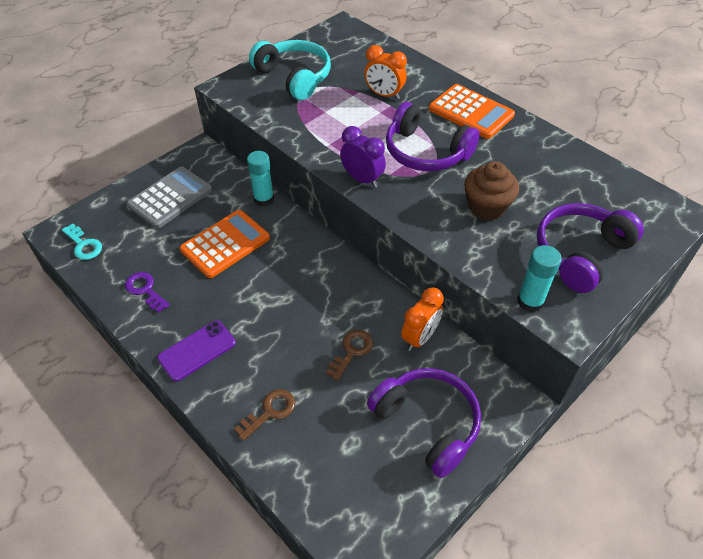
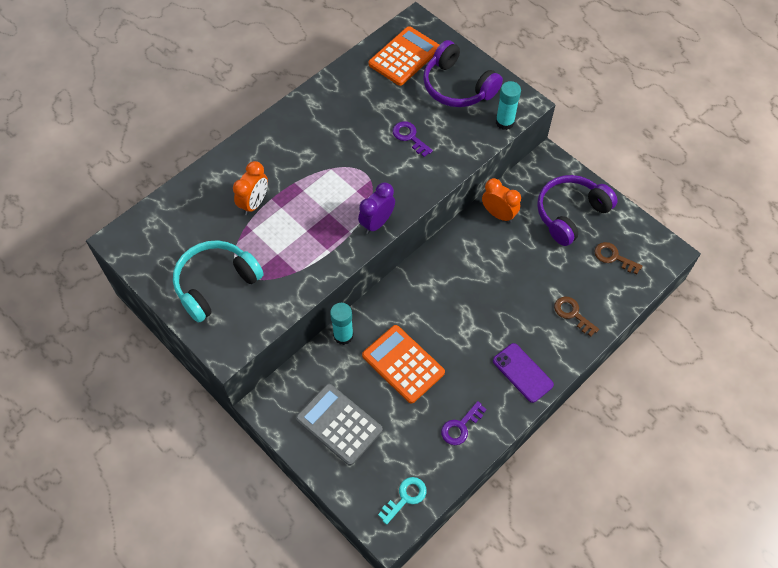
camera: 90 degrees left, 10 degrees up
brown key [326,330,373,381] -> brown key moved to [594,242,642,274]
purple headphones [386,102,480,171] -> none
orange calculator [429,84,515,139] -> orange calculator moved to [369,26,439,86]
brown cupcake [464,161,519,220] -> purple key [392,121,433,157]

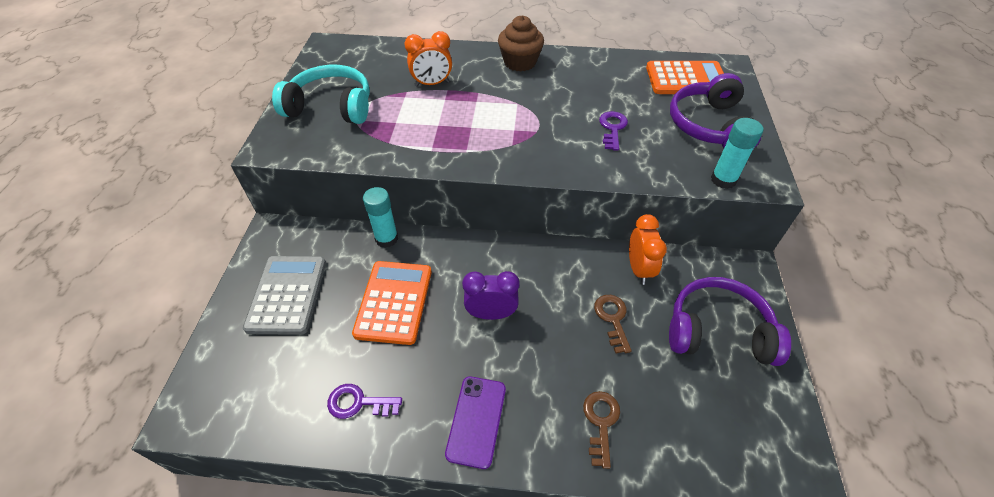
camera: 50 degrees right, 10 degrees down
purple clock [358,183,395,234] -> purple clock moved to [462,271,520,320]
turquoise key [378,477,426,525] -> none
brown key [594,242,642,274] -> brown key moved to [594,295,632,353]
none -> brown cupcake [498,16,544,72]

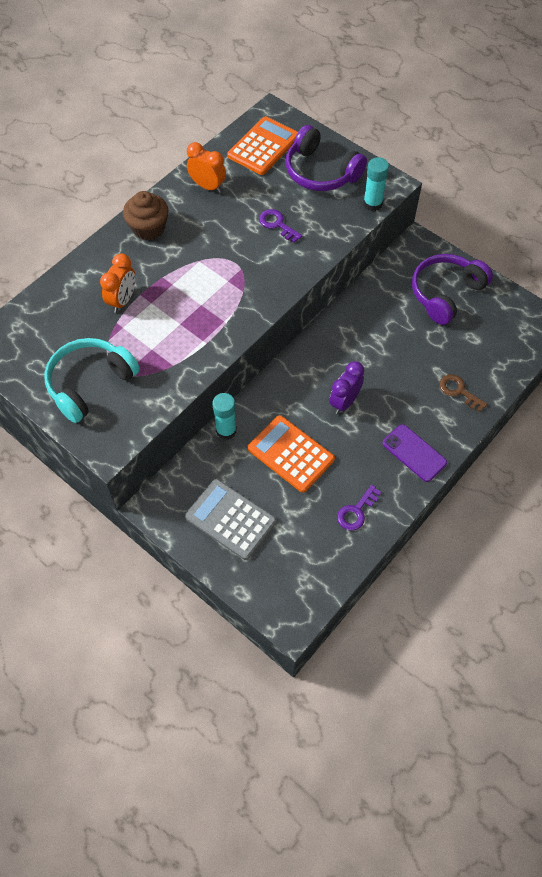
camera: 55 degrees left, 10 degrees up
brown key [594,295,632,353] -> none
orange clock [629,214,667,285] -> orange clock moved to [187,142,226,193]

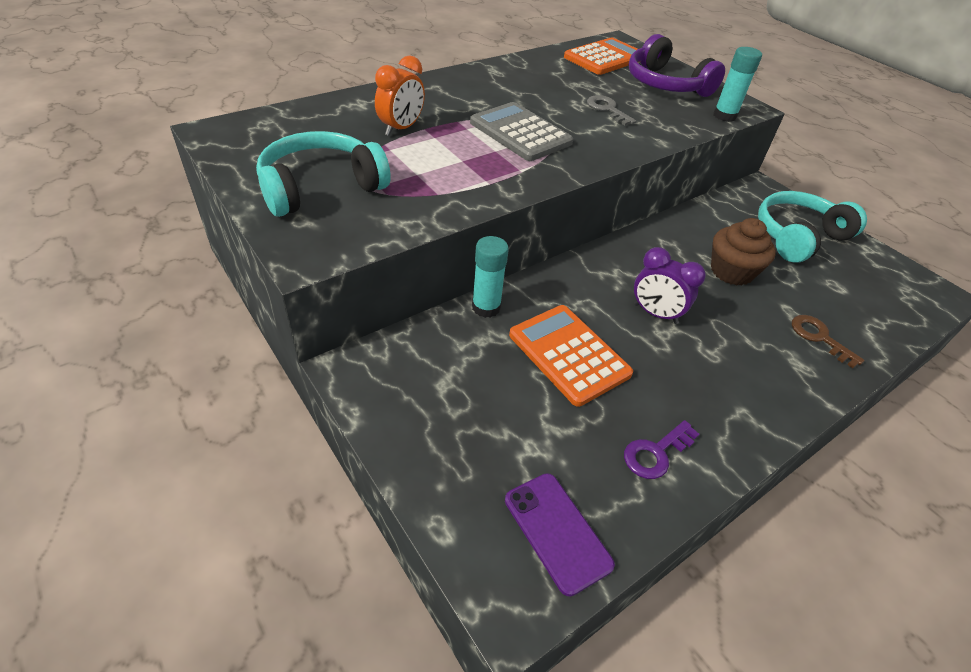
camera: 10 degrees right, 15 degrees down
brown cupcake [123,191,169,240] -> brown cupcake moved to [711,218,776,286]
grey calculator [185,479,276,560] -> grey calculator moved to [470,102,573,161]
orange clock [187,142,226,193] -> none
purple key [259,209,302,243] -> grey key [587,95,636,125]
purple clock [329,361,364,414] -> purple clock turned 105 degrees counterclockwise [634,247,706,324]
purple phone [382,424,447,482] -> purple phone moved to [505,473,615,597]
purple headphones [412,254,493,325] -> turquoise headphones [758,191,867,263]

